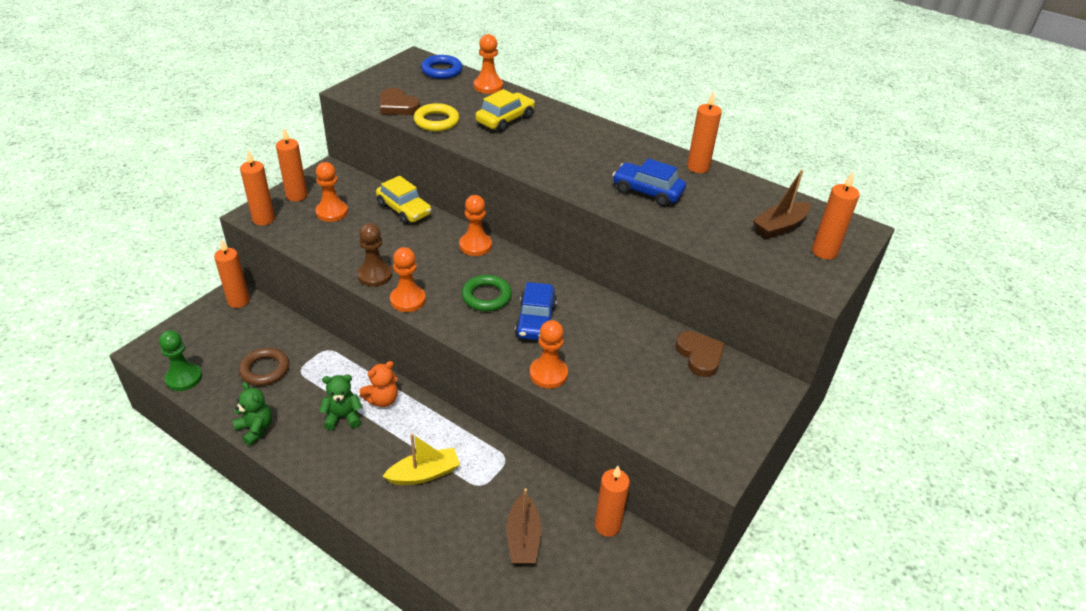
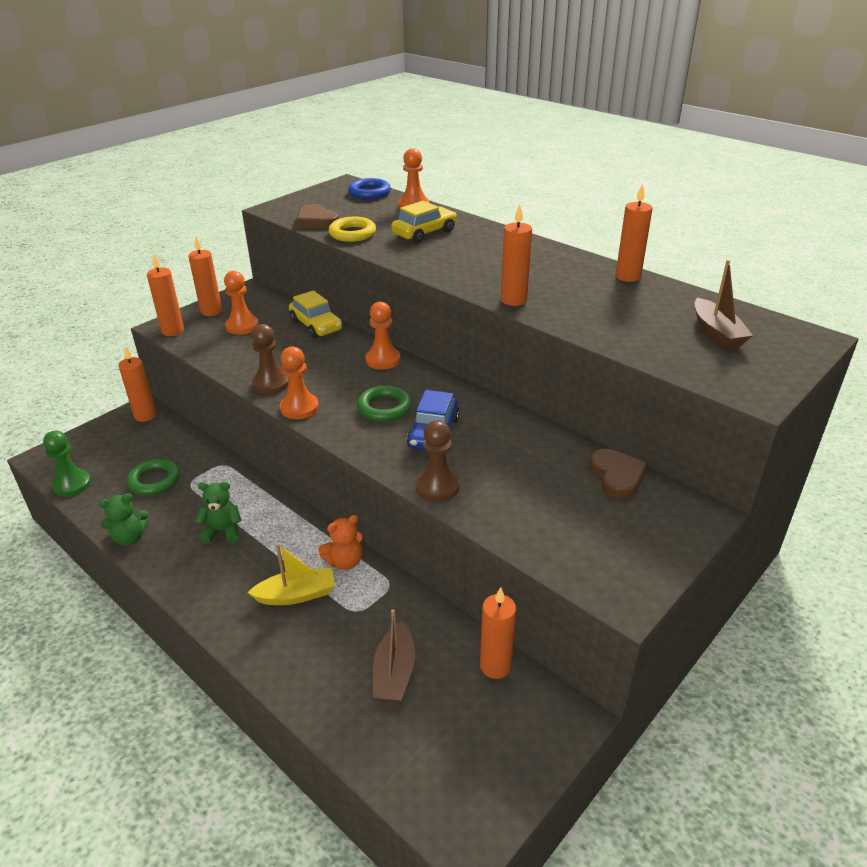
camera: 10 degrees right, 5 degrees down
green teddy bear [232,382,272,446] -> green teddy bear turned 105 degrees clockwise [99,493,148,546]
brown ring [239,348,289,386] -> green ring [127,458,180,496]
orange teddy bear [360,361,398,407] -> orange teddy bear moved to [318,515,362,570]
orange pawn [530,320,568,388] -> brown pawn [416,420,459,502]
blue car [613,158,686,207] -> none
brown boat [753,170,811,238] -> brown boat turned 75 degrees counterclockwise [695,260,753,349]
orange candle [812,172,859,260] -> orange candle moved to [501,204,532,306]

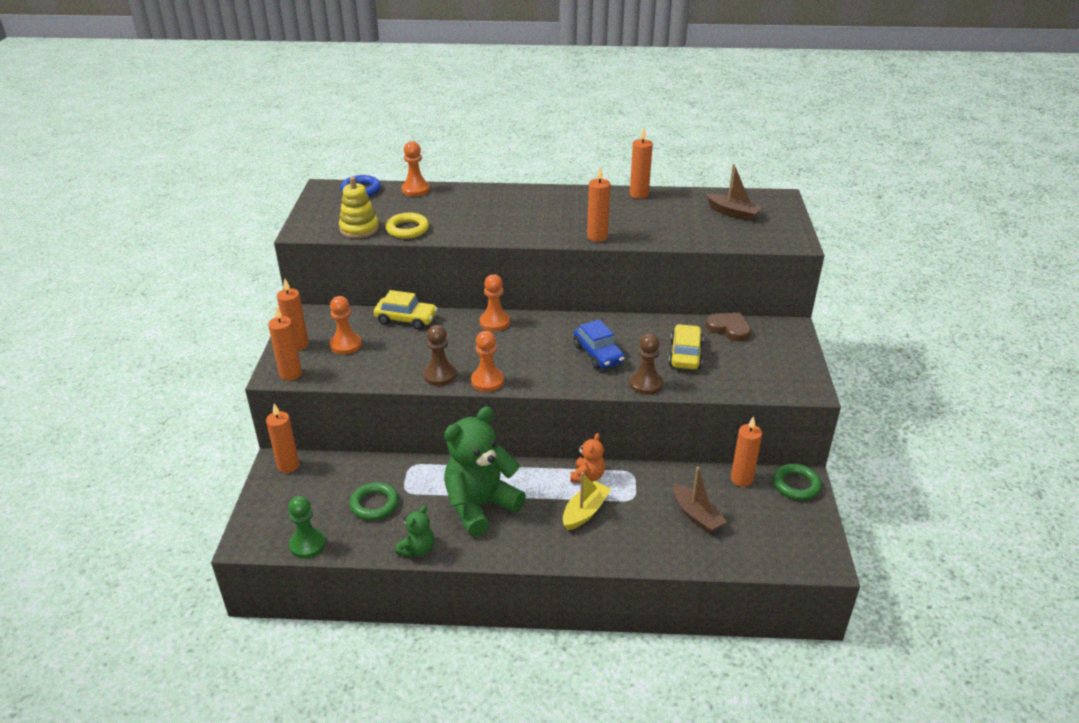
camera: 40 degrees left, 0 degrees up
green teddy bear [195,482,242,544] -> green teddy bear [444,406,526,536], size x2.10
brown heart [296,204,339,228] -> yellow stacking toy [339,177,379,238]
green ring [357,385,412,422] -> green ring moved to [773,464,822,500]
yellow car [391,201,457,243] -> yellow car moved to [669,324,703,369]

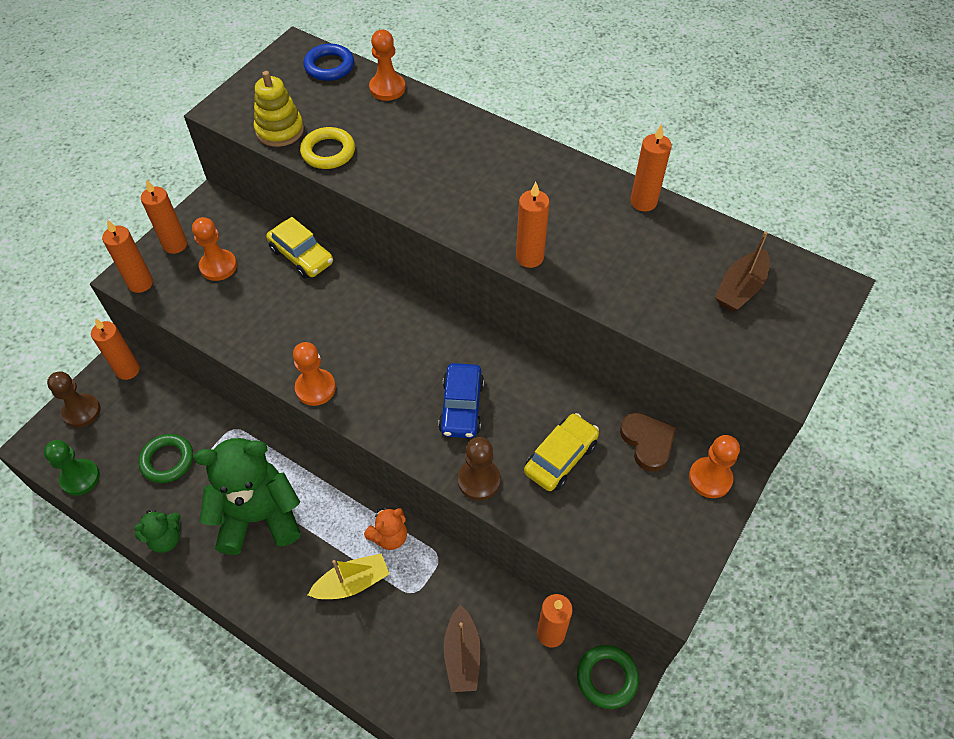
camera: 30 degrees right, 20 degrees up
brown pawn [424,325,456,386] -> brown pawn moved to [47,371,100,427]
orange pawn [480,274,510,331] -> orange pawn moved to [689,435,740,498]
brown boat [706,164,763,221] -> brown boat turned 60 degrees clockwise [715,232,770,312]

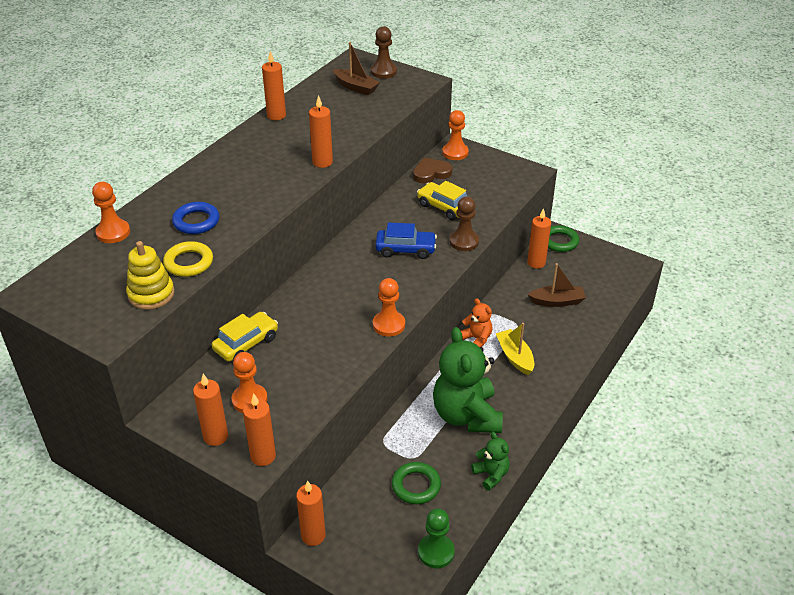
camera: 90 degrees left, 15 degrees down
brown pawn [47,371,100,427] -> brown pawn moved to [371,26,397,79]
blue ring [303,44,354,81] -> blue ring moved to [172,202,219,234]

